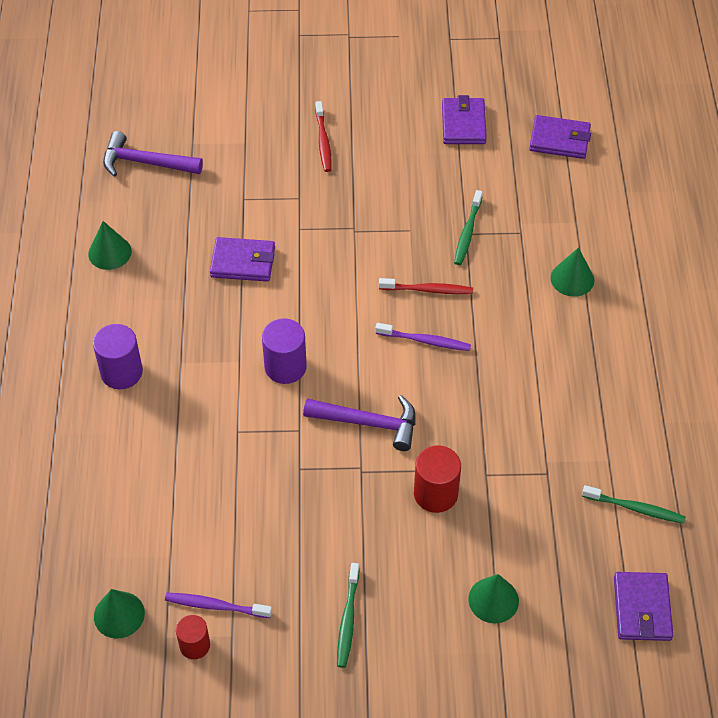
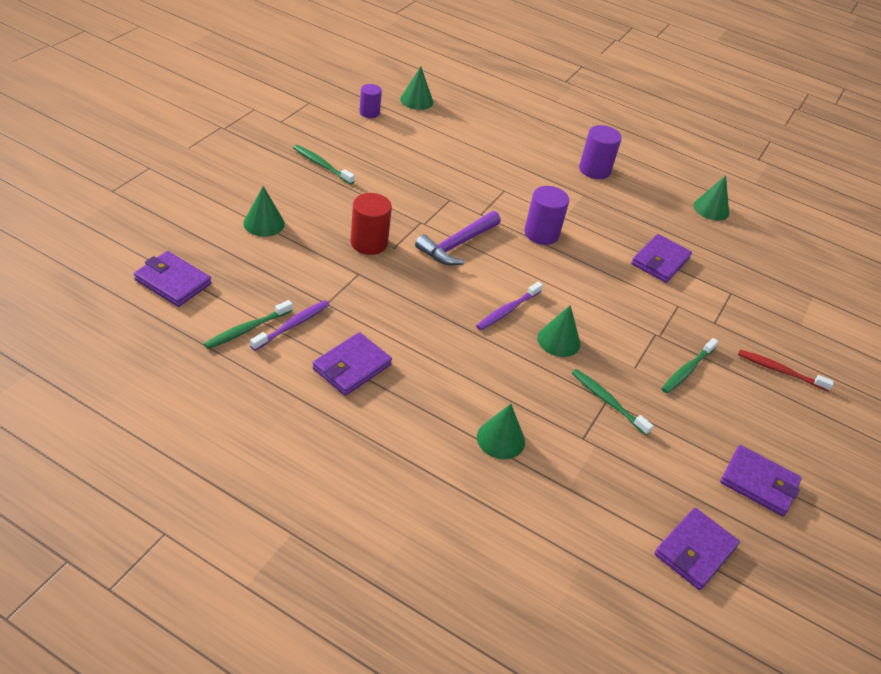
camera: 115 degrees right, 10 degrees down
purple hammer [103,131,203,177] -> none
purple toothbrush [165,593,272,618] -> purple toothbrush moved to [250,300,329,351]
red cylinder [176,615,210,659] -> purple cylinder [359,84,382,118]
red toothbrush [379,278,473,294] -> green cone [537,305,581,357]
none -> purple wallet [313,332,392,396]
none -> green toothbrush [662,338,719,393]

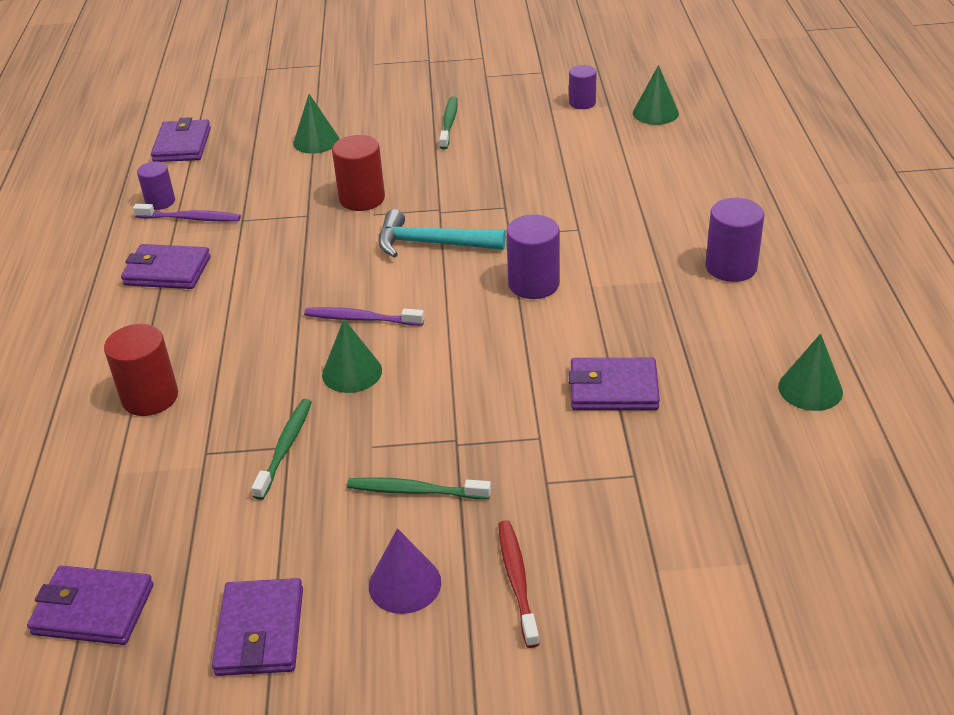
camera: 65 degrees right, 5 degrees down
green toothbrush [204,300,293,349] -> purple cylinder [137,161,175,210]
purple hammer [415,211,501,265] -> turquoise hammer [378,209,506,258]
green cone [477,404,525,459] -> red cylinder [104,324,178,416]
none -> purple cone [369,528,441,614]

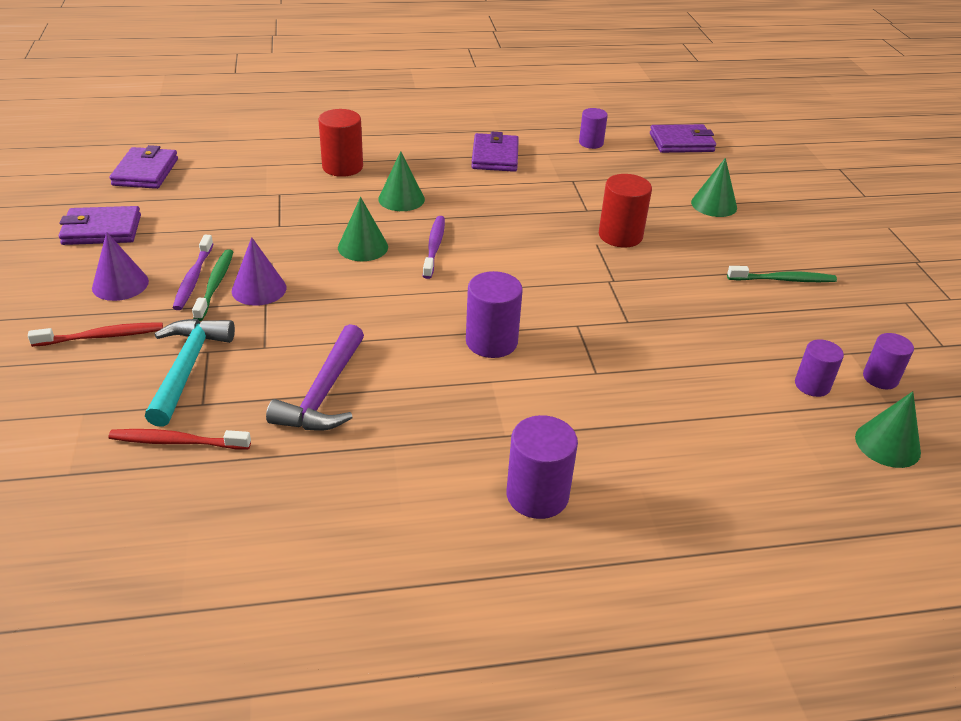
camera: 80 degrees right, 0 degrees up
purple toothbrush [133,204,241,221] -> purple toothbrush moved to [173,235,213,310]
green toothbrush [252,399,312,500] -> none
turquoise hammer [378,209,506,258] -> turquoise hammer moved to [145,318,235,427]
purple wallet [569,358,660,410] -> purple hammer [266,324,364,431]
green cone [778,334,843,411] -> green cone moved to [378,151,425,211]
none -> red toothbrush [109,429,251,450]
none -> purple cone [232,237,287,306]
none -> purple cylinder [795,339,844,397]

